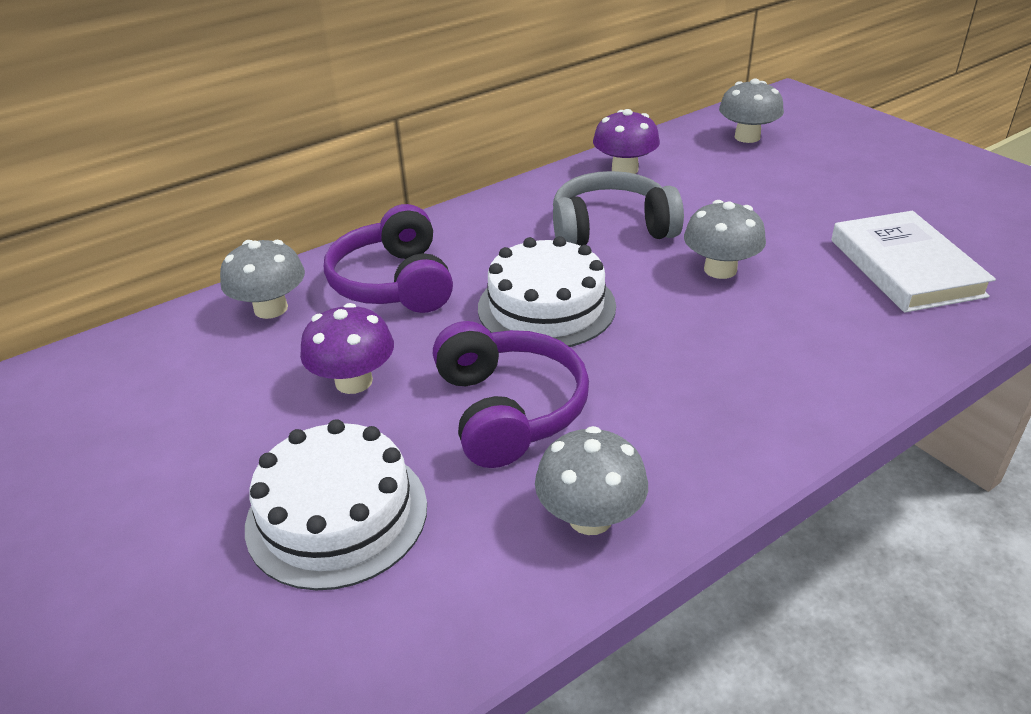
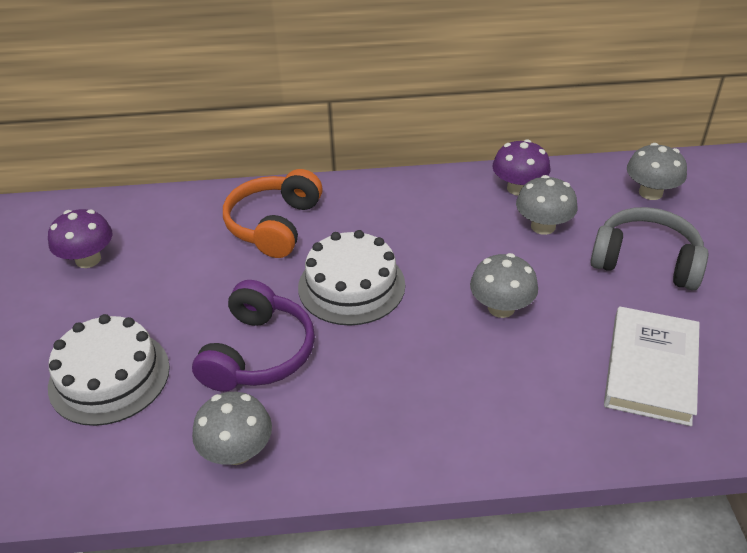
camera: 30 degrees right, 5 degrees up
grey mushroom [220,240,305,319] -> grey mushroom moved to [516,175,578,235]
purple mushroom [300,303,394,394] -> purple mushroom moved to [48,209,112,268]
purple headphones [324,204,453,313] -> orange headphones [223,169,323,258]
grey headphones [553,171,684,246] -> grey headphones moved to [590,207,708,291]

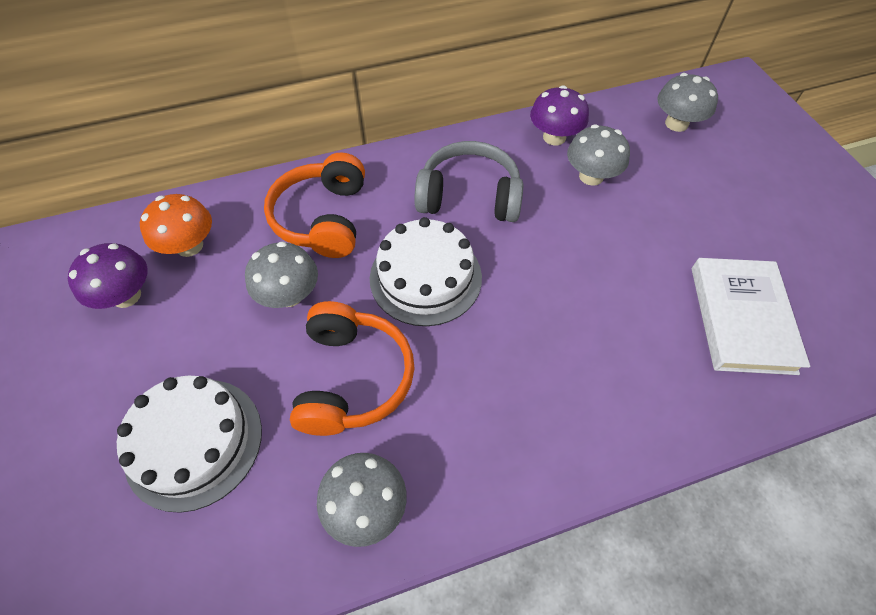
camera: 15 degrees left, 15 degrees up
purple headphones [192,280,315,392] -> orange headphones [290,301,415,436]
grey mushroom [470,253,538,318] -> grey mushroom moved to [245,241,318,308]
grey headphones [590,207,708,291] -> grey headphones moved to [414,141,523,222]
none -> orange mushroom [140,194,212,257]

